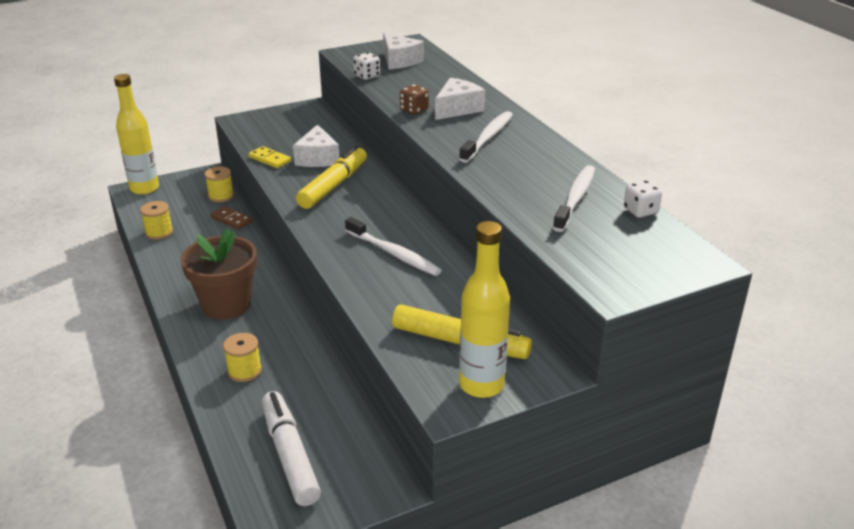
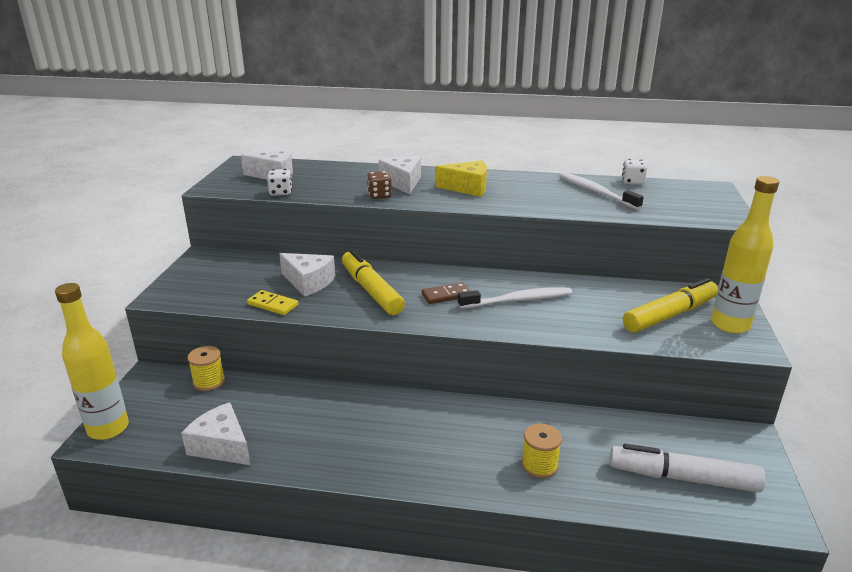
camera: 55 degrees left, 5 degrees down
yellow spool [140,201,173,240] -> white cheese [181,402,250,465]
brown flower pot [180,228,257,320] -> none
brown domino [210,206,253,229] -> brown domino moved to [422,282,470,304]
yellow domino [249,146,291,168] -> yellow domino turned 45 degrees clockwise [247,290,298,315]
white toothbrush [459,111,513,163] -> yellow cheese [435,160,487,197]

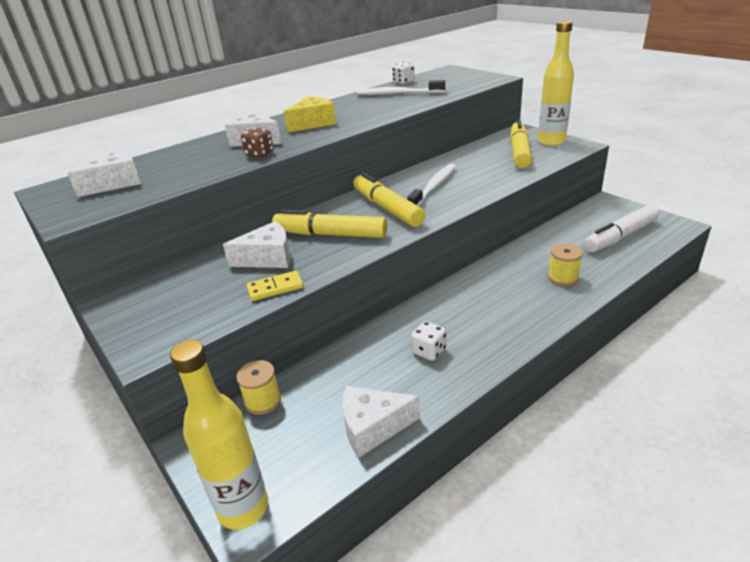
camera: 45 degrees left, 5 degrees up
white dice [267,169,293,196] -> white dice moved to [411,321,446,361]
brown domino [422,282,470,304] -> yellow marker [353,172,425,227]

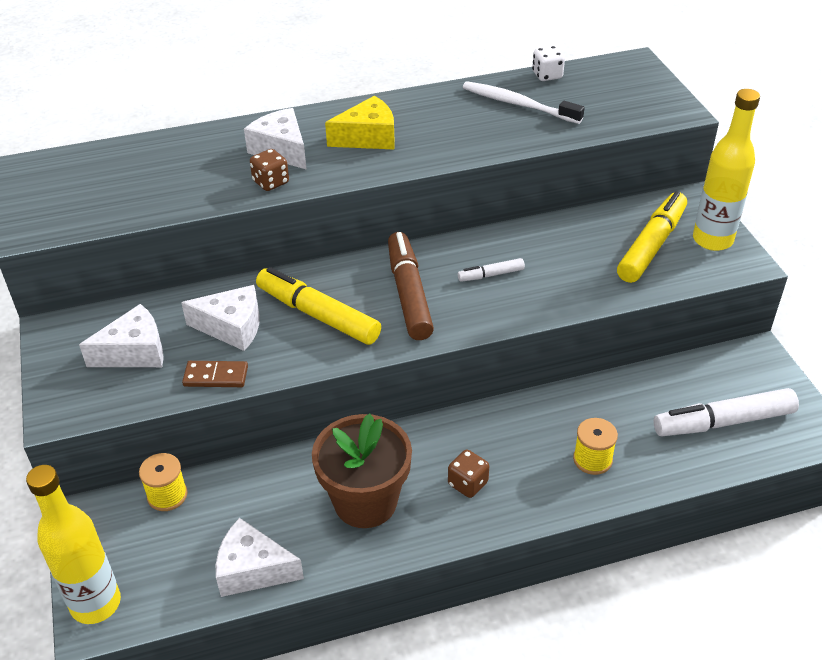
camera: 20 degrees right, 10 degrees up
white cheese [67,150,141,197] -> white cheese moved to [79,304,164,367]
yellow domino [247,271,303,301] -> brown domino [182,361,248,387]
yellow marker [353,172,425,227] -> brown marker [388,232,434,340]
white toothbrush [407,163,456,206] -> white marker [458,258,525,282]
white dice [411,321,446,361] -> brown flower pot [312,413,412,528]
none -> brown dice [448,450,489,498]

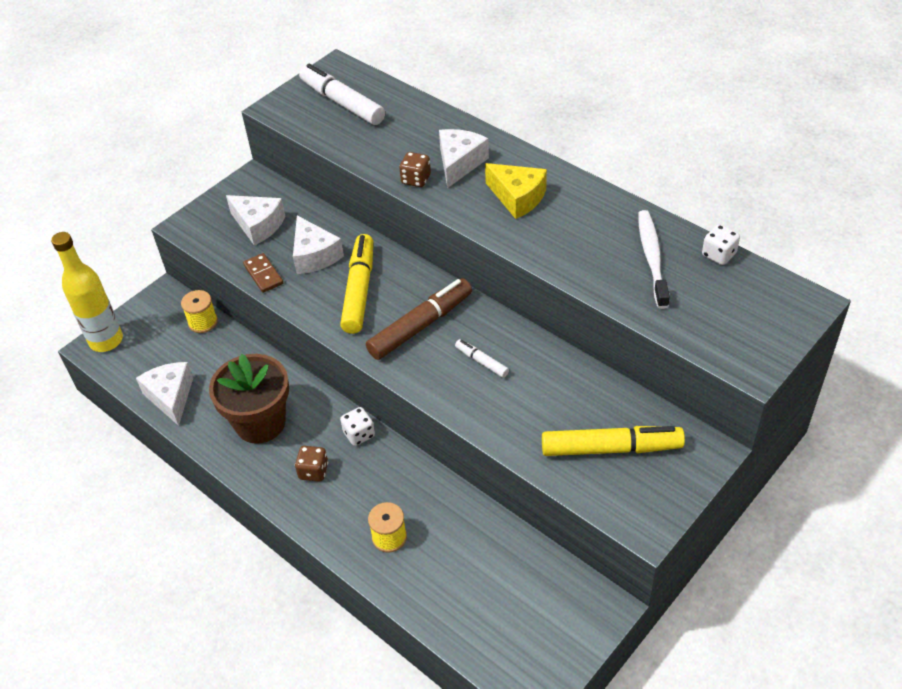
camera: 60 degrees right, 5 degrees up
white marker [654,388,799,436] -> white marker moved to [299,64,385,125]
yellow bottle [693,89,760,251] -> none
none -> white dice [340,407,375,446]

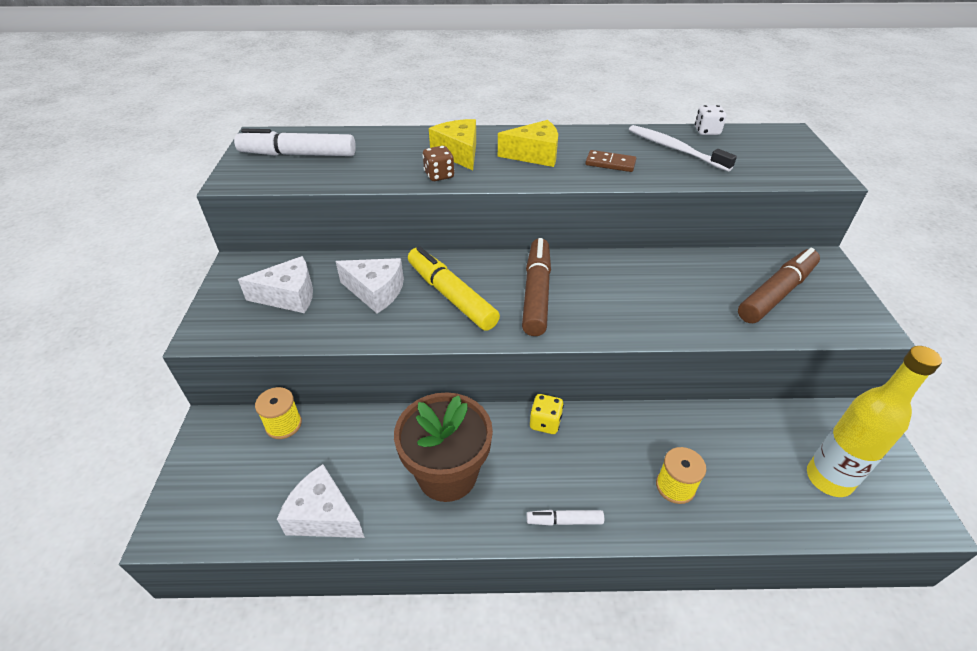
camera: 45 degrees left, 5 degrees down
yellow bottle [51,232,123,352] -> yellow bottle moved to [807,346,942,497]
brown domino [243,253,283,293] -> brown domino moved to [585,150,636,172]
brown dice [295,446,328,482] -> none
white dice [340,407,375,446] -> yellow dice [530,394,564,434]
white cheese [439,129,489,188] -> yellow cheese [429,119,476,170]
white marker [455,339,509,378] -> white marker moved to [526,510,604,526]
yellow marker [542,426,685,456] -> brown marker [738,248,820,323]

